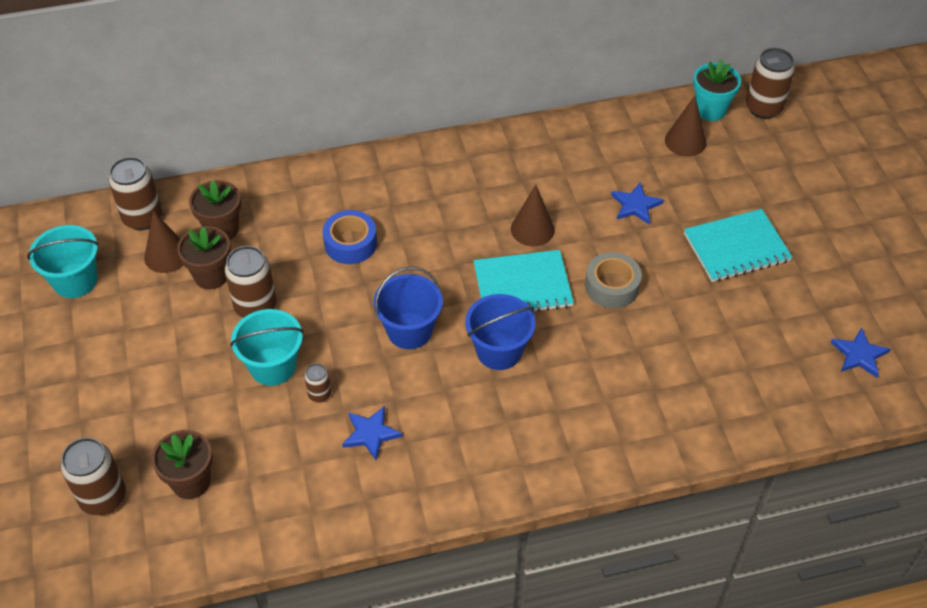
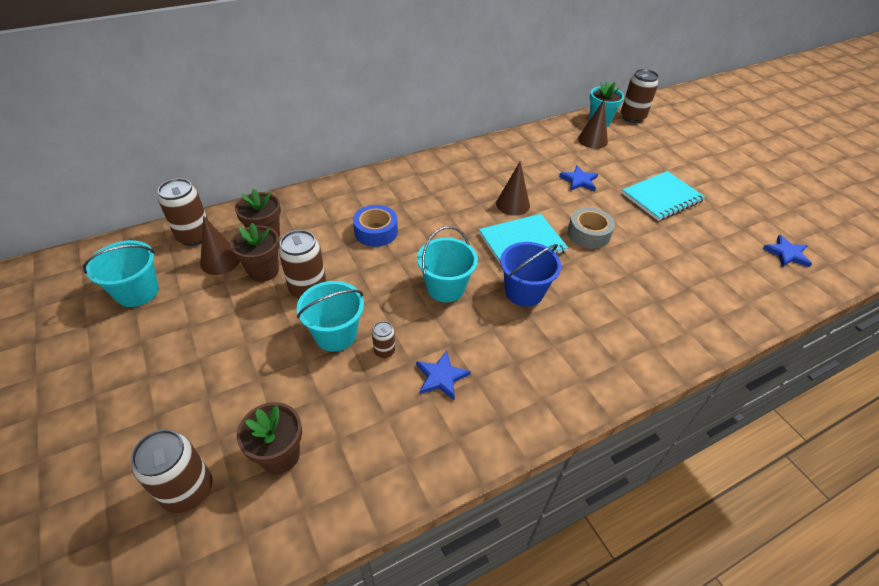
camera: 15 degrees left, 5 degrees down
blue bucket [373,267,443,349] -> turquoise bucket [417,226,478,302]

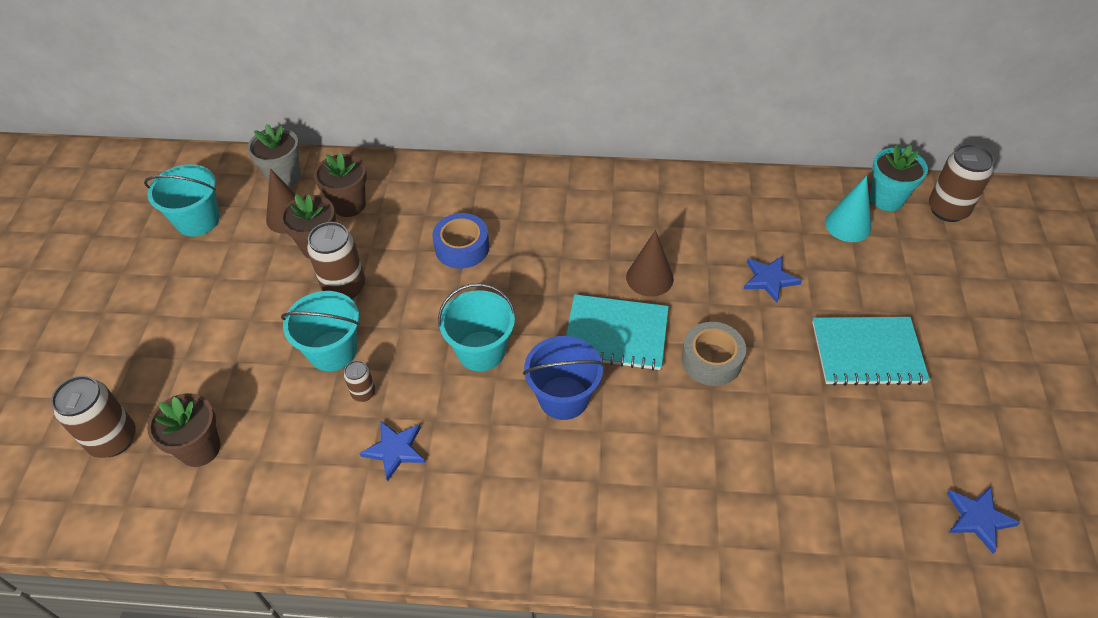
camera: 35 degrees right, 5 degrees up
brown can [158,178,208,246] -> grey flower pot [247,124,301,187]
brown cone [578,99,608,149] -> turquoise cone [825,176,872,242]

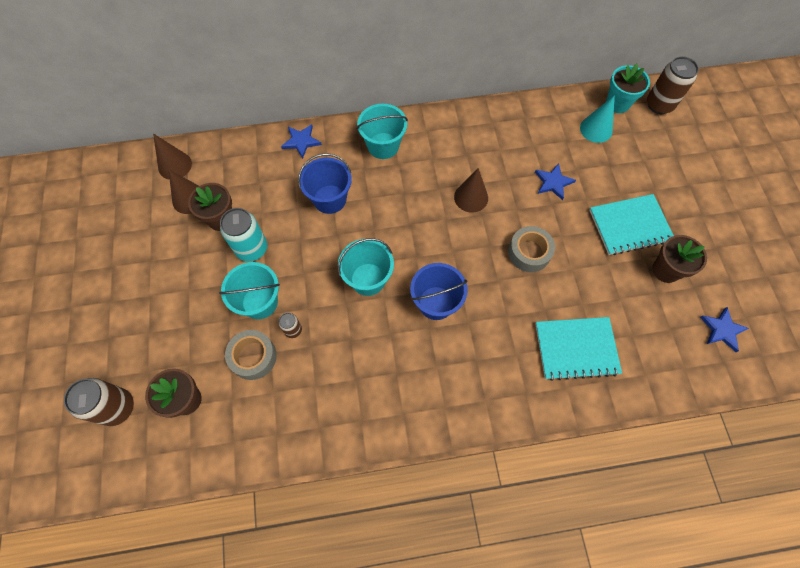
camera: 15 degrees left, 15 degrees up
turquoise bucket [144,164,220,237] -> turquoise bucket moved to [357,104,408,159]
grey flower pot [247,124,301,187] -> brown cone [153,133,192,180]
brown can [307,222,365,299] -> turquoise can [220,208,267,262]
brown flower pot [314,152,367,217] -> brown flower pot moved to [652,235,707,283]
blue star [359,421,425,482] -> blue star moved to [281,124,322,159]
blue tape [432,213,489,269] -> blue bucket [298,153,352,214]
turquoise notebook [566,294,669,371] -> turquoise notebook moved to [535,317,622,381]
none -> grey tape [225,330,277,380]

